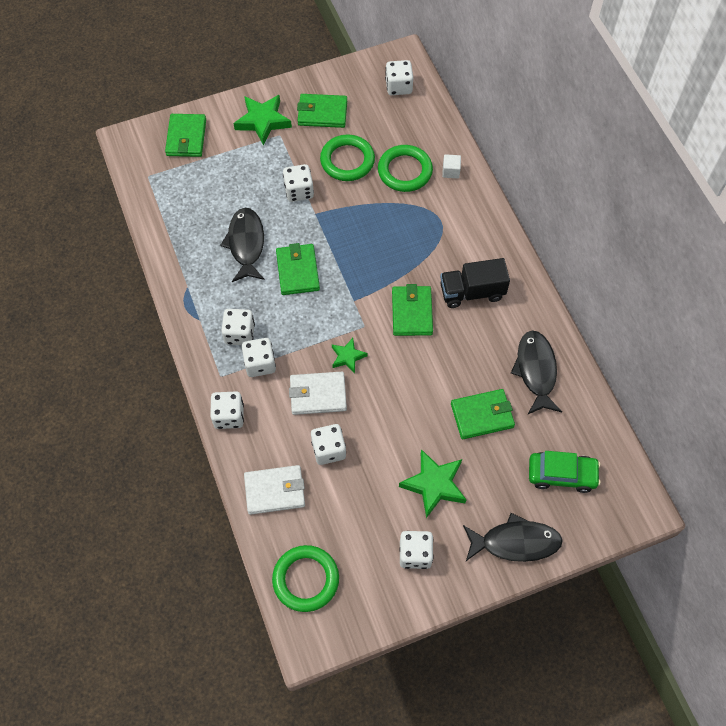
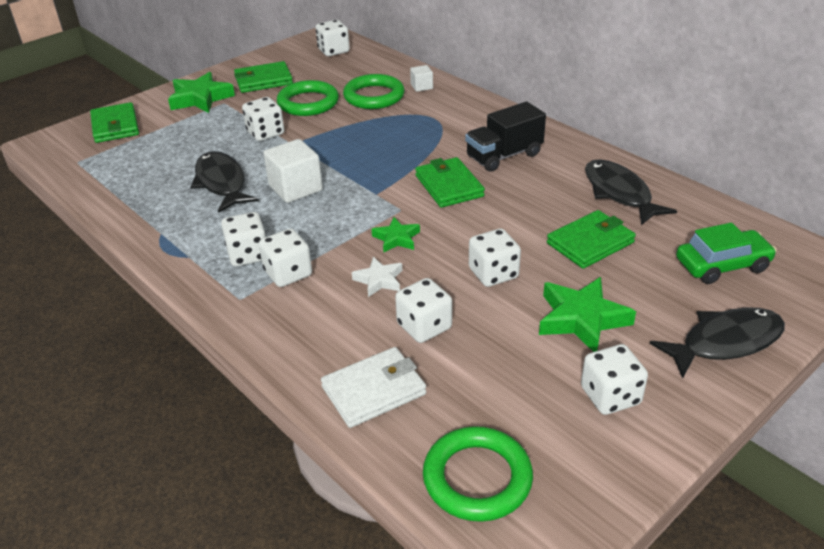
camera: 20 degrees left, 25 degrees down
white dice [210,391,244,429] -> white dice moved to [469,229,521,287]
green wallet [276,243,320,295] -> white cube [263,139,323,203]
white wallet [289,372,347,415] -> white star [352,257,402,297]

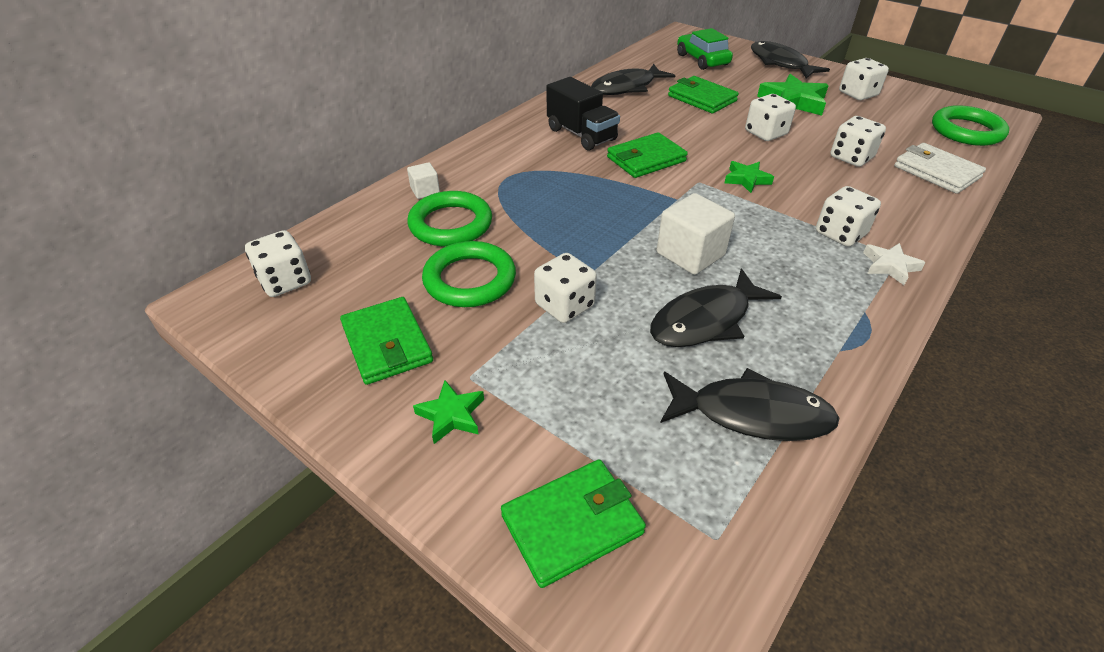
camera: 100 degrees left, 5 degrees up
green star [168,72,235,113] -> green star [413,380,484,444], size x0.58
white dice [221,212,266,267] -> none
white star [352,257,402,297] -> white star moved to [863,243,926,285]
none -> black fish [660,368,839,441]

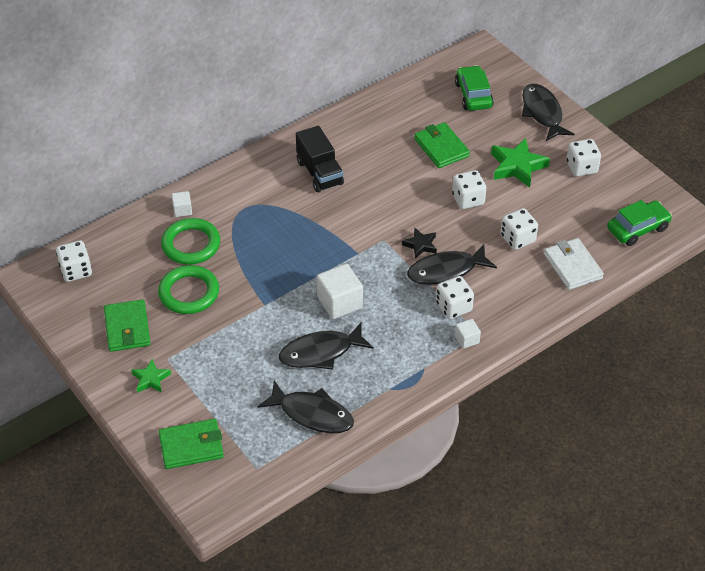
camera: 15 degrees right, 5 degrees up
white dice [534,253,597,323] -> none
black fish [591,64,675,95] -> black fish moved to [407,244,497,285]
green wallet [607,132,688,178] -> none
green star [724,161,774,193] -> black star [402,228,437,259]
white star [863,243,926,285] -> white cube [455,319,481,349]
green ring [932,105,1009,146] -> green car [607,200,672,246]

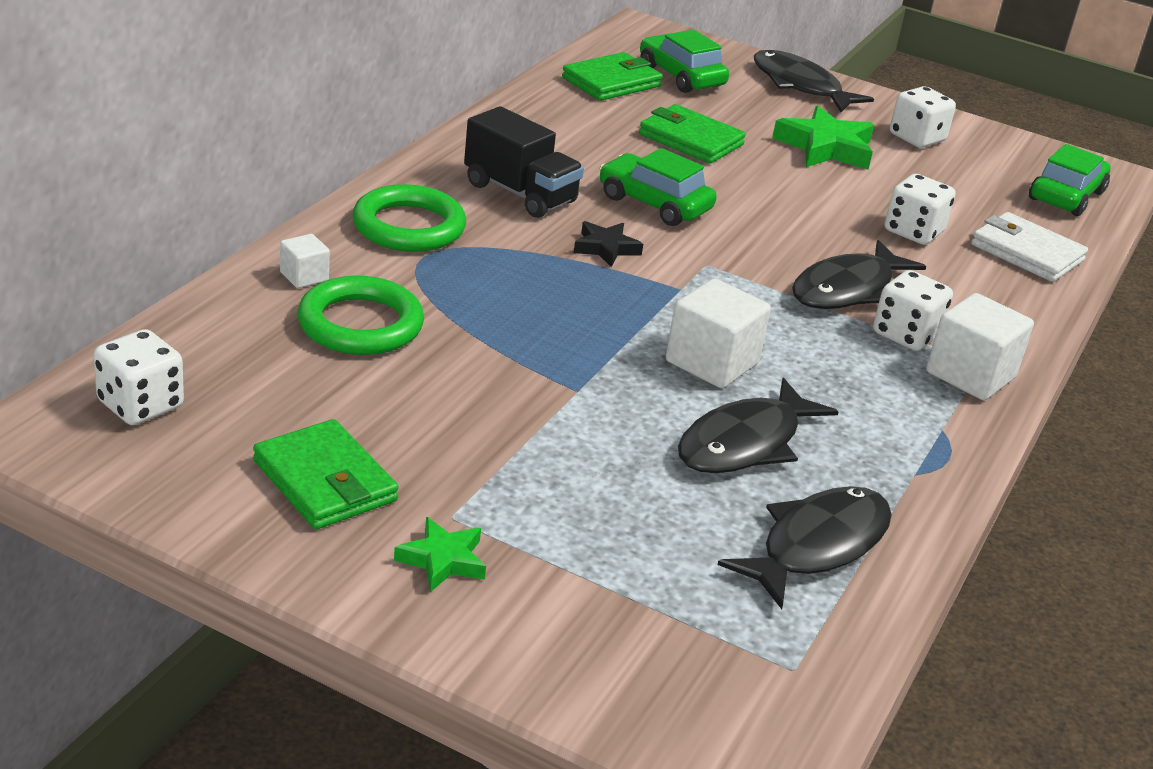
camera: 30 degrees left, 15 degrees down
green ring [158,265,219,314] -> green ring moved to [353,184,466,252]
green wallet [158,419,224,469] -> green wallet moved to [562,52,663,101]
black fish [258,380,354,434] -> black fish turned 45 degrees counterclockwise [717,486,892,609]
black star [402,228,437,259] -> black star moved to [574,221,643,267]
white dice [452,170,486,209] -> none
white cube [455,319,481,349] -> white cube [926,293,1034,400], size x1.87
none -> green car [599,148,717,226]

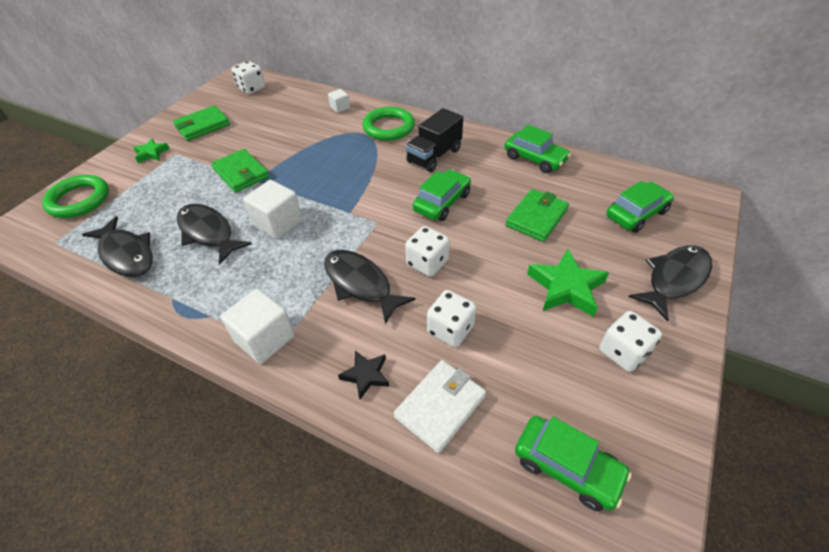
camera: 95 degrees right, 15 degrees up
green ring [297,276,424,355] -> green ring moved to [42,175,109,218]
green wallet [562,52,663,101] -> green wallet moved to [211,149,269,193]
black star [574,221,643,267] -> black star moved to [338,351,389,399]
white dice [873,270,953,351] -> white dice moved to [405,226,450,277]
none -> green car [504,125,571,173]

